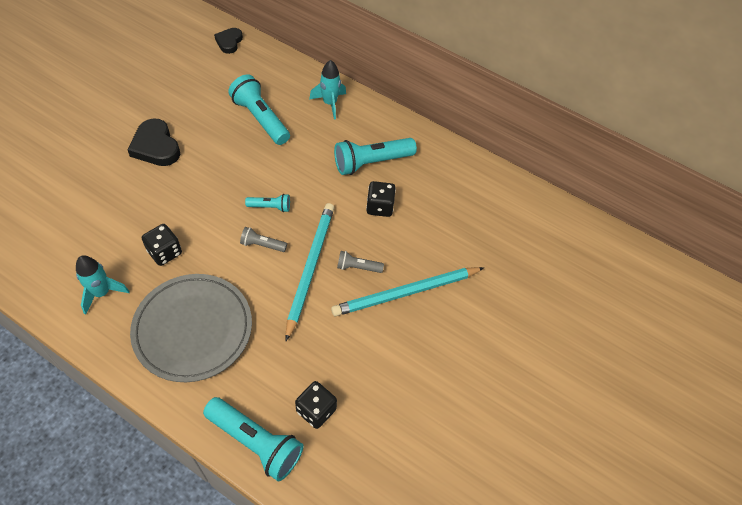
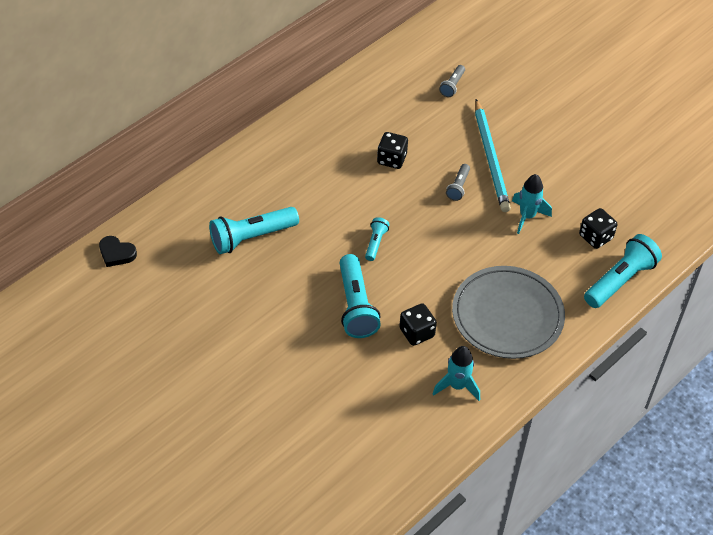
camera: 75 degrees left, 5 degrees down
black heart [127,118,180,166] -> none
grey flashlight [240,227,287,252] -> grey flashlight moved to [439,65,465,97]
turquoise pencil [285,203,334,341] -> none
turquoise rocket [309,60,346,120] -> turquoise rocket moved to [512,174,552,234]
turquoise flashlight [334,138,417,175] -> turquoise flashlight moved to [340,254,381,338]

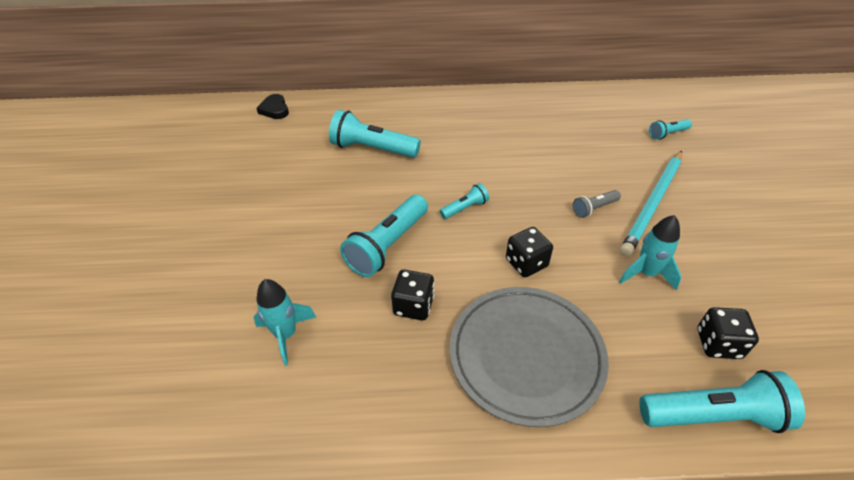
camera: 45 degrees right, 5 degrees down
black dice [377,132,408,169] -> black dice moved to [506,227,553,277]
turquoise rocket [433,346,480,401] -> turquoise rocket moved to [254,279,316,366]
grey flashlight [439,65,465,97] -> turquoise flashlight [649,119,692,140]

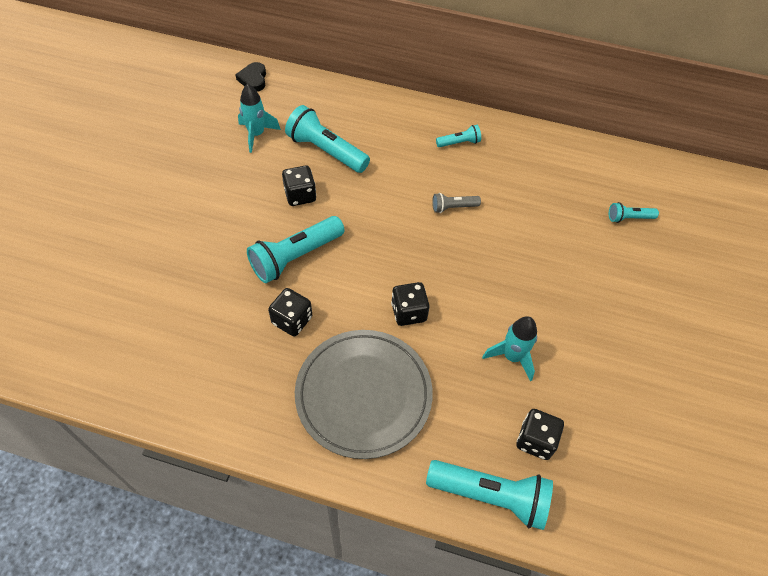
camera: 15 degrees right, 10 degrees up
turquoise rocket [254,279,316,366] -> turquoise rocket moved to [238,84,281,153]
turquoise flashlight [440,183,489,219] -> turquoise flashlight moved to [436,125,481,147]
grey flashlight [573,190,621,218] -> grey flashlight moved to [432,193,481,213]
turquoise pencil [620,151,682,256] -> none
none -> black dice [282,166,316,206]

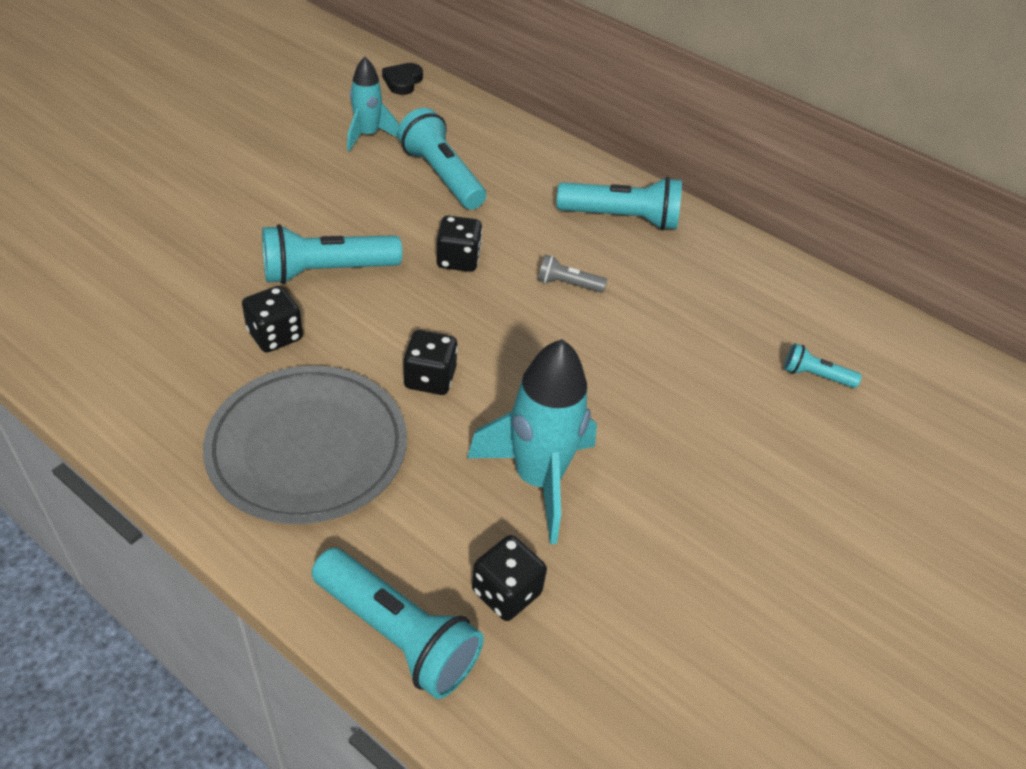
camera: 20 degrees right, 10 degrees down
black dice [282,166,316,206] -> black dice moved to [436,216,482,272]
turquoise flashlight [436,125,481,147] -> turquoise flashlight [557,177,682,230], size x1.95
turquoise rocket [482,316,537,381] -> turquoise rocket [467,339,597,544], size x1.66

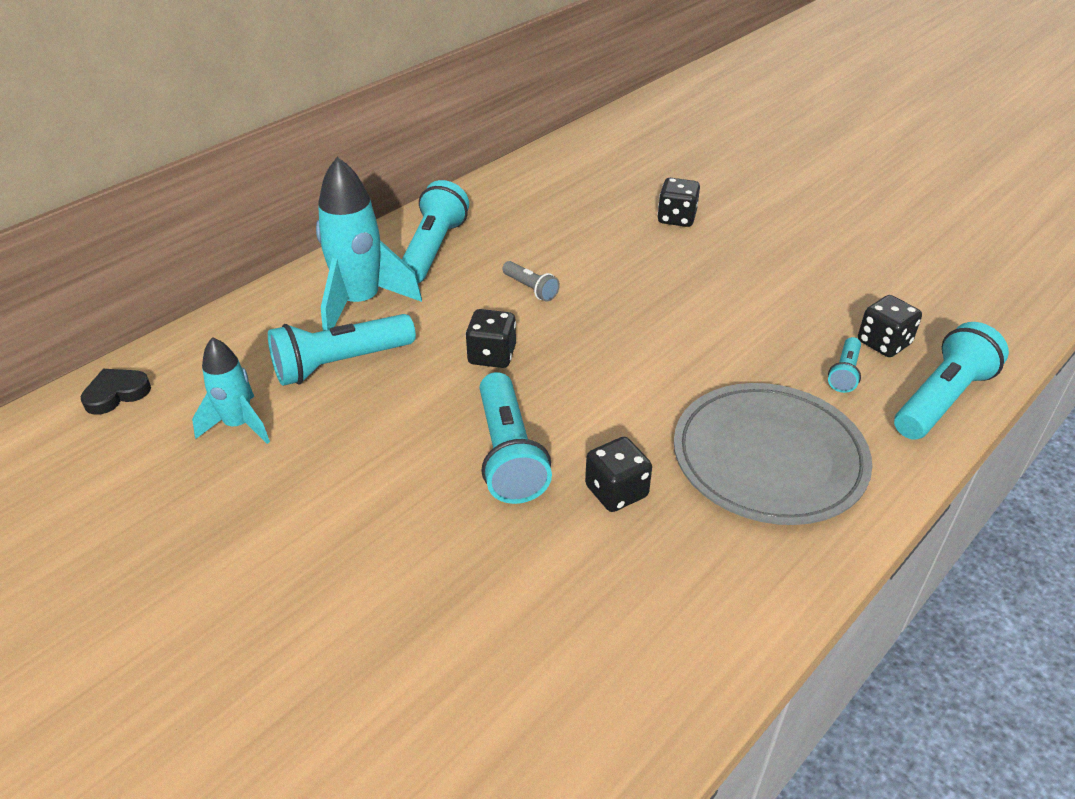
camera: 80 degrees left, 5 degrees down
black heart [382,63,423,95] -> black heart turned 120 degrees clockwise [81,369,151,415]
black dice [403,330,458,395] -> black dice moved to [657,178,700,227]
turquoise rocket [467,339,597,544] -> turquoise rocket moved to [316,157,422,331]
grey flashlight [538,255,607,293] -> grey flashlight turned 60 degrees counterclockwise [502,261,560,302]
turquoise flashlight [784,343,862,388] -> turquoise flashlight moved to [828,337,861,393]

